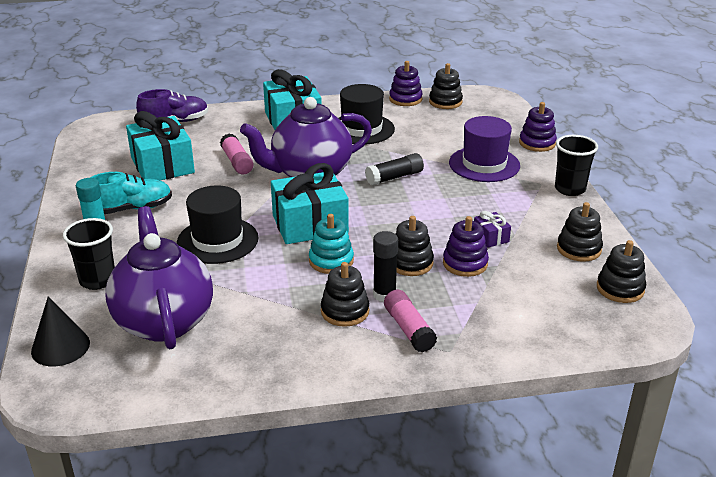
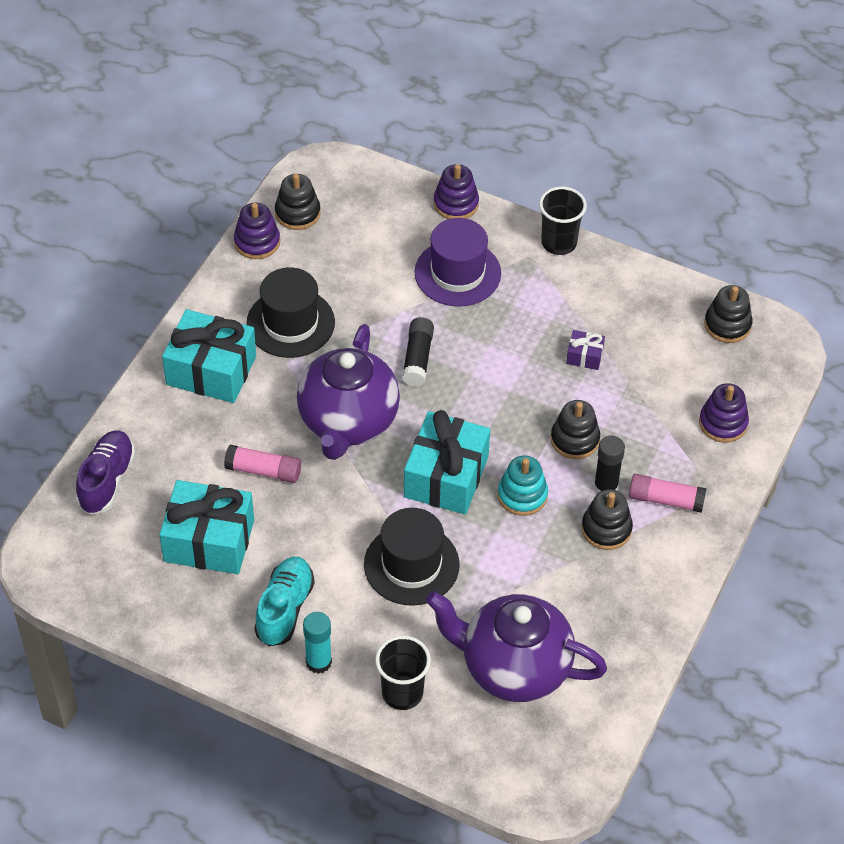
camera: 55 degrees left, 20 degrees up
black cone [31,296,90,366] -> none
purple stacking toy [443,216,489,277] -> purple stacking toy moved to [699,383,749,443]
black stacking toy [557,202,603,262] -> none

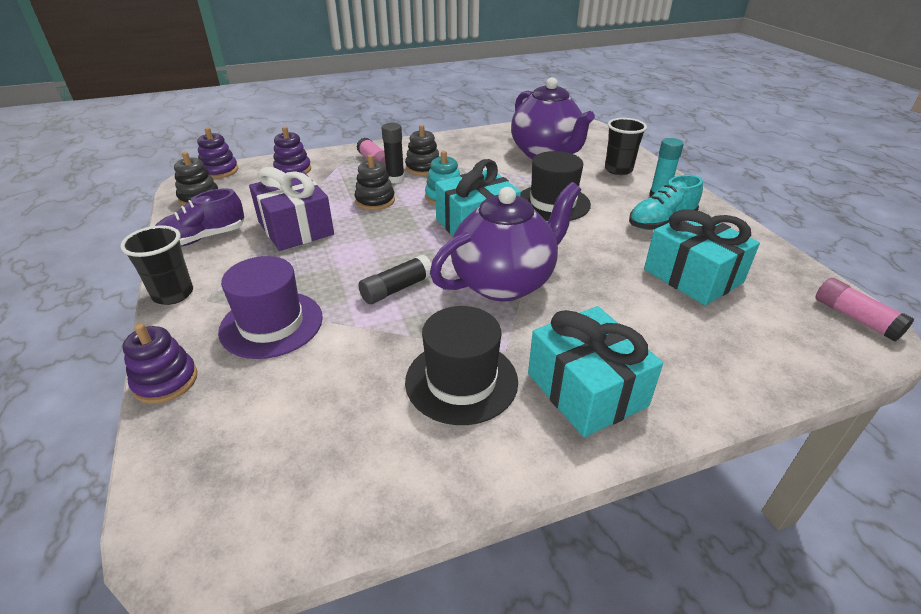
camera: 135 degrees left, 15 degrees down
purple shoe [76,430,135,515] -> purple shoe moved to [155,188,244,247]
pink glue stick [224,445,301,483] -> pink glue stick moved to [815,278,914,341]
purple stacking toy [234,203,280,259] -> purple stacking toy moved to [197,127,238,179]
black stacking toy [275,174,320,230] -> none
purple gift [566,330,605,370] -> purple gift [249,167,334,251], size x2.23

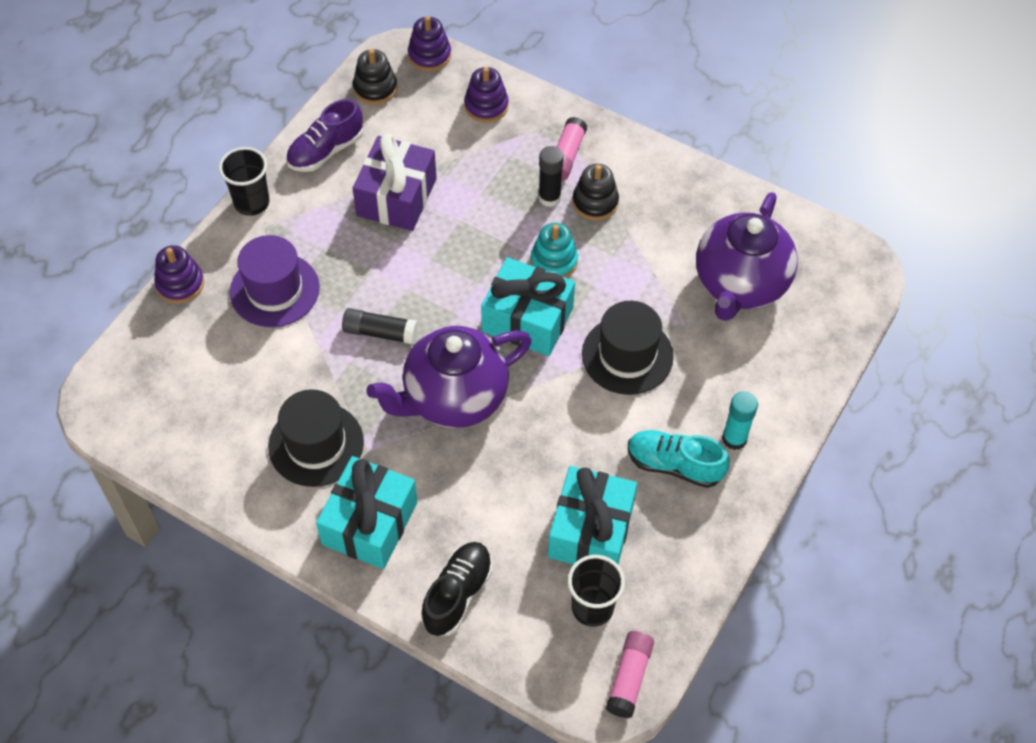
camera: 50 degrees right, 20 degrees up
purple shoe [155,188,244,247] -> purple shoe turned 60 degrees counterclockwise [286,99,363,172]
black stacking toy [354,155,395,210] -> none
purple teapot [430,182,581,301] -> purple teapot turned 135 degrees clockwise [366,326,532,428]
black cup [605,118,647,175] -> black cup moved to [568,555,625,627]
none -> black shoe [421,542,492,636]

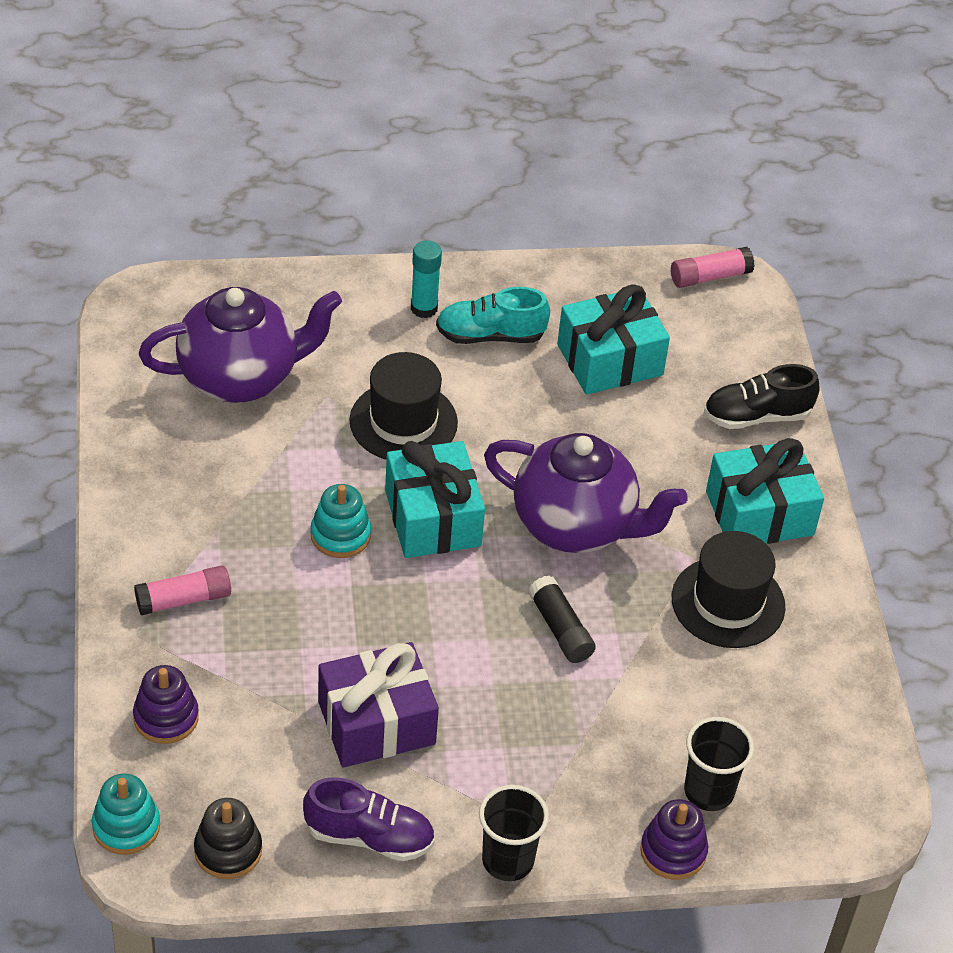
camera: 130 degrees left, 10 degrees down
purple hat [230,235,320,327] -> none
purple stacking toy [408,16,451,71] -> turquoise stacking toy [92,774,160,855]
black glue stick [538,146,564,207] -> none
black cup [568,555,625,627] -> black cup moved to [684,717,754,811]
black stacking toy [573,164,619,220] -> none
turquoise shoe [628,430,730,488] -> turquoise shoe turned 105 degrees clockwise [436,287,550,344]

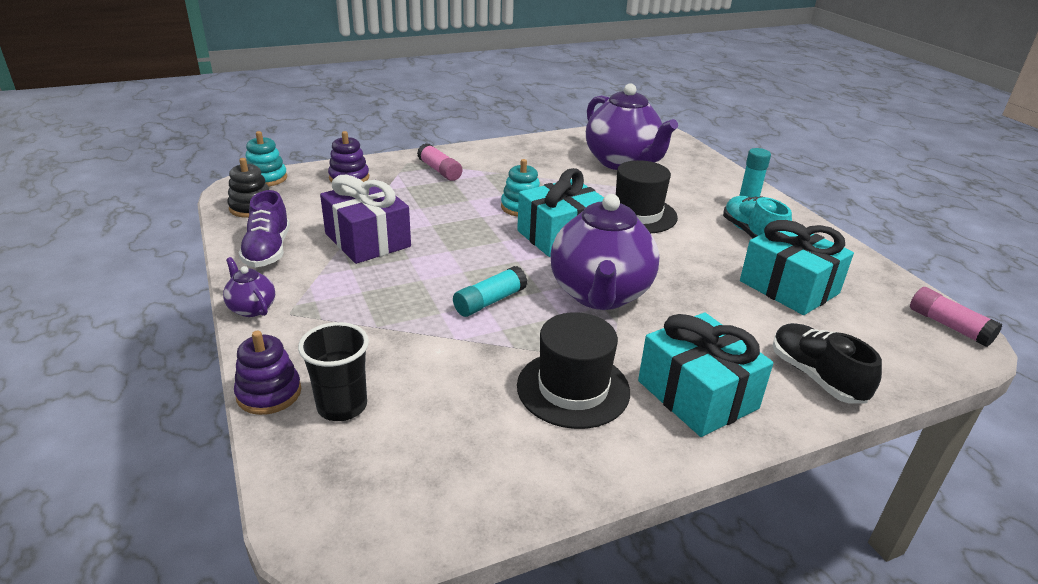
camera: 75 degrees right, 15 degrees down
black cup [479,785,549,881] -> purple teapot [223,257,275,317]
black glue stick [528,575,596,663] -> turquoise glue stick [453,266,527,317]

